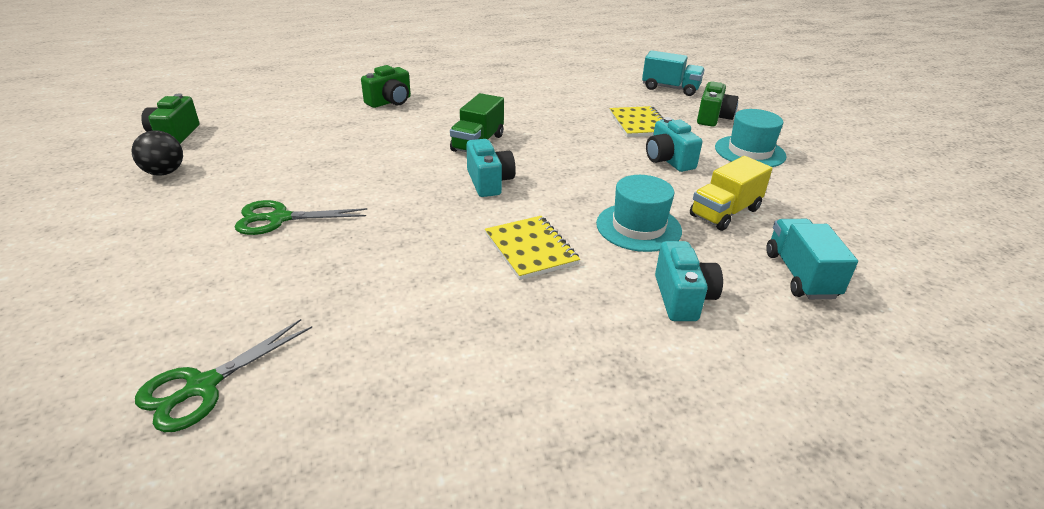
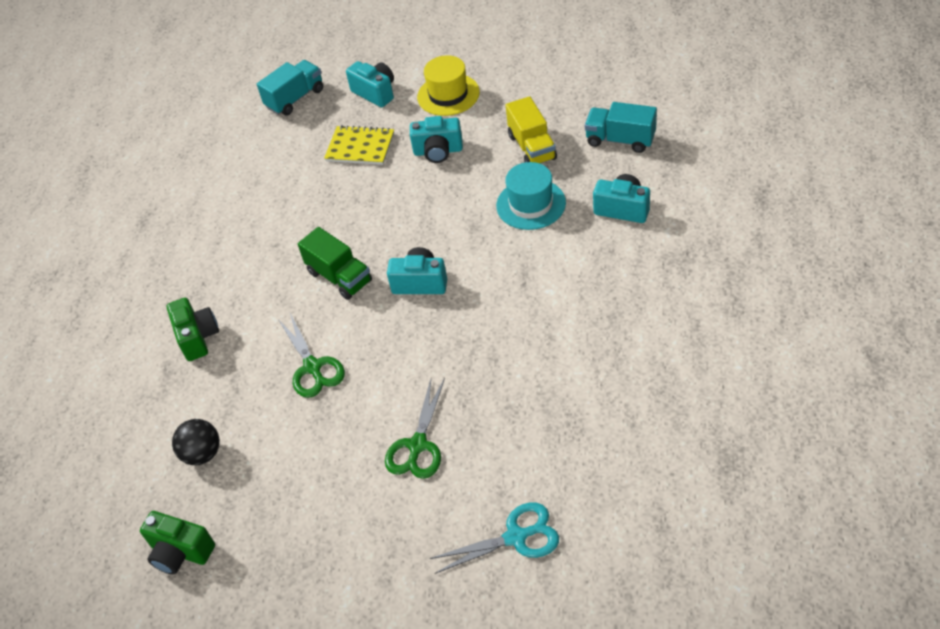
camera: 60 degrees left, 15 degrees up
black ball [132,130,183,176] -> black ball moved to [172,419,220,465]
green scissors [135,319,312,432] -> green scissors moved to [278,313,345,398]
yellow notebook [485,216,580,280] -> none
green camera [697,81,738,127] -> turquoise camera [346,61,394,107]
turquoise hat [715,109,786,167] -> yellow hat [417,55,480,116]
none -> turquoise scissors [430,502,559,574]

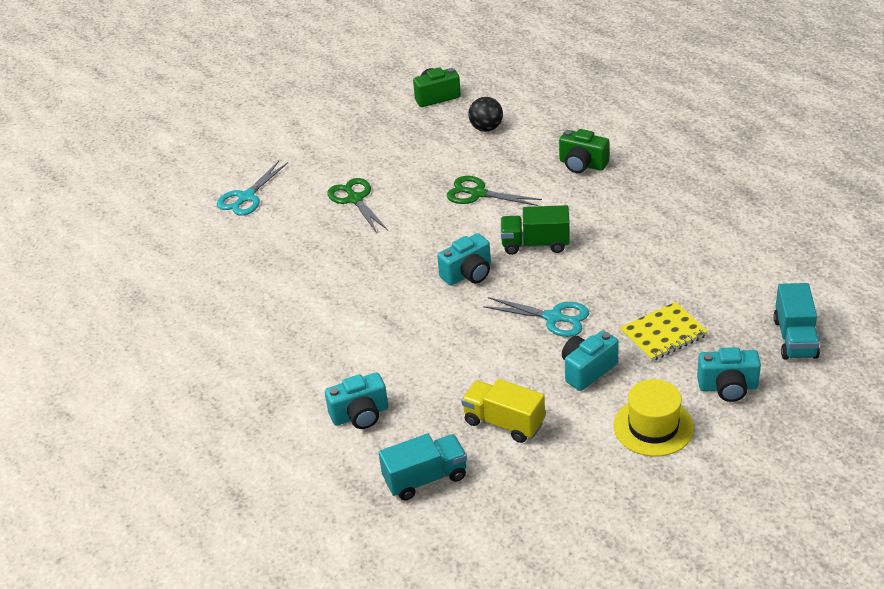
camera: 135 degrees right, 10 degrees down
turquoise hat [496,162,566,230] -> none
none -> turquoise scissors [483,297,589,337]

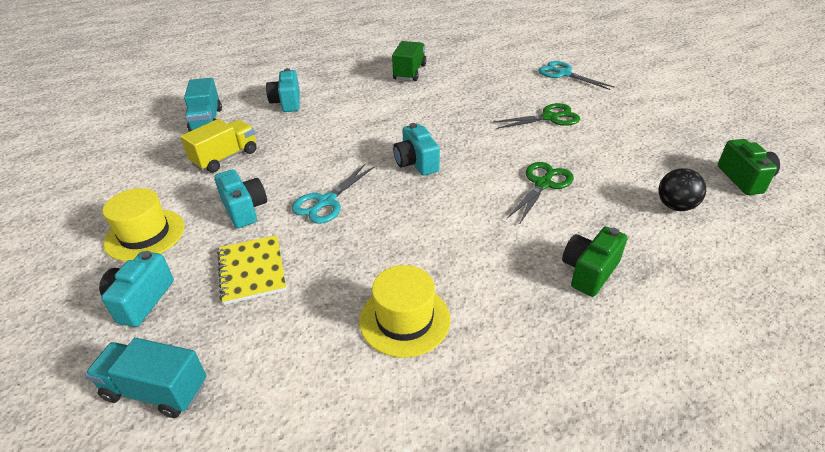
camera: 100 degrees right, 0 degrees up
green truck [501,205,570,255] -> green truck moved to [392,41,427,81]
none -> yellow hat [359,265,450,358]

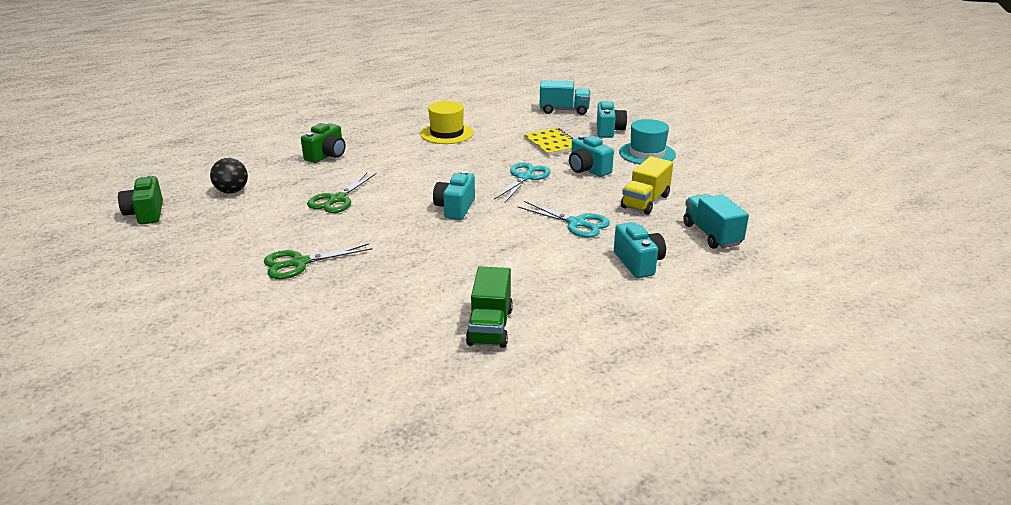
camera: 170 degrees right, 10 degrees down
yellow hat [102,188,184,261] -> turquoise hat [619,119,676,164]
turquoise camera [393,123,440,176] -> turquoise camera turned 135 degrees counterclockwise [433,171,475,220]
turquoise scissors [538,61,615,90] -> turquoise scissors moved to [518,201,610,238]

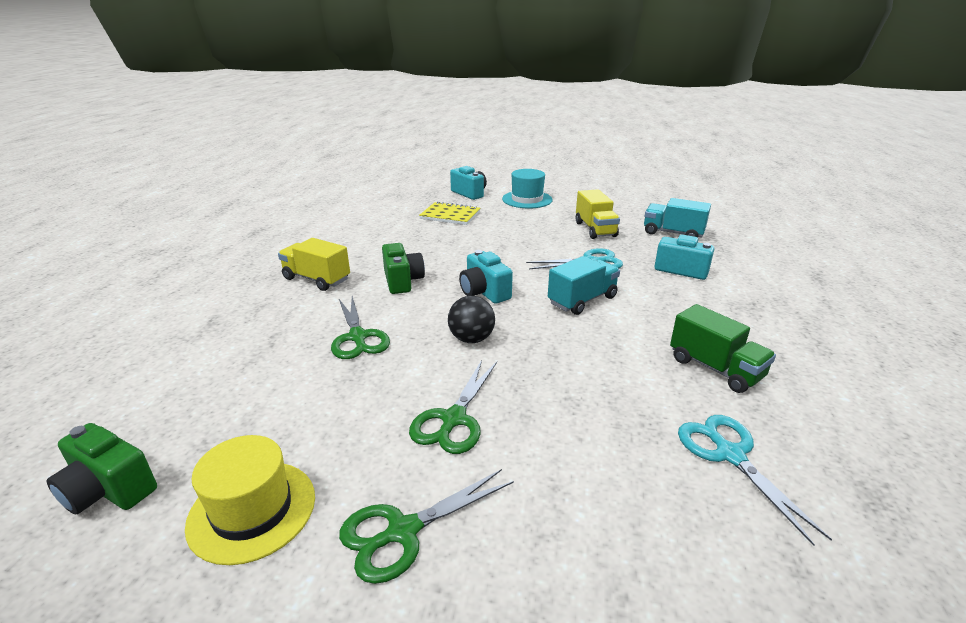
camera: 45 degrees left, 0 degrees up
black ball [210,158,248,194] -> black ball moved to [448,296,495,343]
green camera [301,123,346,163] -> green camera moved to [382,243,425,294]
yellow hat [420,101,474,144] -> yellow hat moved to [185,435,315,565]
turquoise scissors [494,162,551,202] -> turquoise scissors moved to [678,415,832,546]
turquoise truck [540,80,590,115] -> turquoise truck moved to [548,256,620,315]
turquoise camera [569,135,614,177] -> none
none -> yellow truck [278,238,350,291]
none -> green scissors [339,469,514,584]

